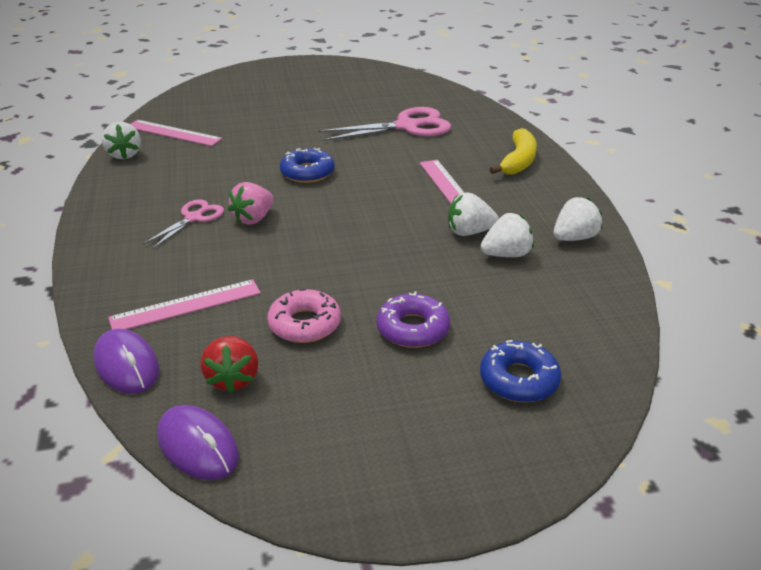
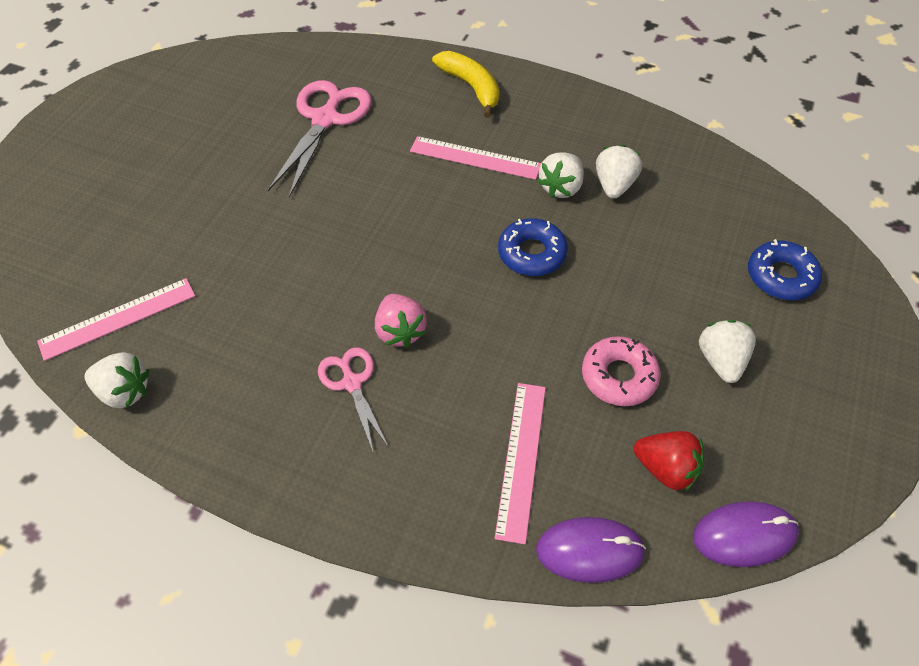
camera: 55 degrees left, 20 degrees up
blue donut [280,148,335,183] -> blue donut moved to [498,218,568,276]
purple donut [376,291,450,348] -> none
white strawberry [554,197,602,241] -> white strawberry moved to [699,320,756,383]

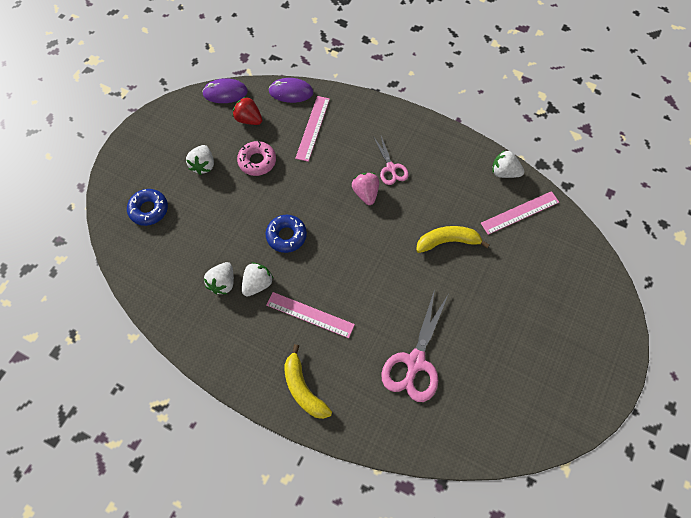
camera: 175 degrees left, 10 degrees up
none -> yellow banana [416,226,490,253]

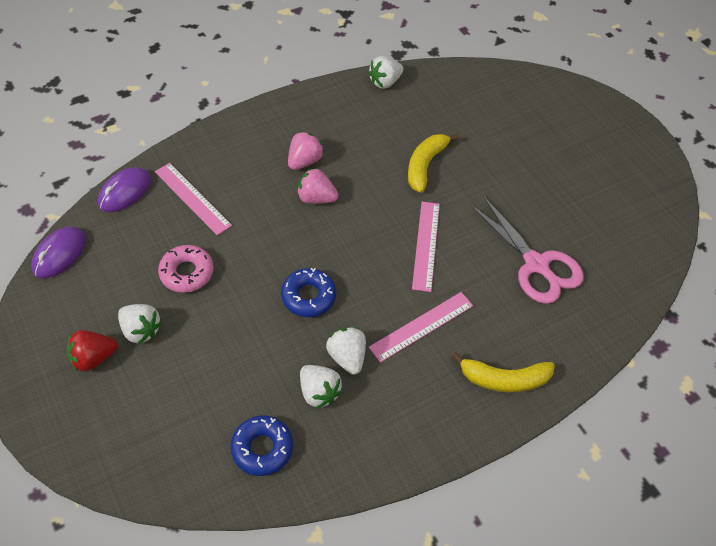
camera: 60 degrees left, 10 degrees down
blue donut [127,189,168,226] -> blue donut moved to [230,415,293,476]
red strawberry [233,96,262,125] -> red strawberry moved to [67,330,117,372]
pink scissors [373,136,409,185] -> pink strawberry [288,131,324,170]
pink ruler [481,191,559,235] -> pink ruler moved to [412,202,440,292]

